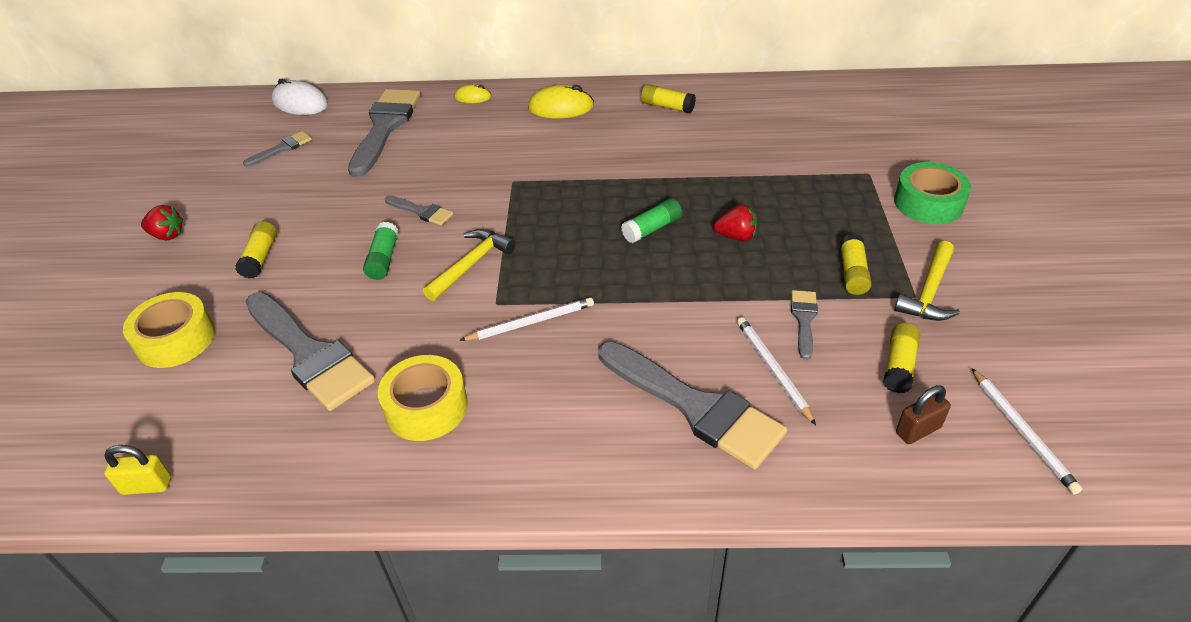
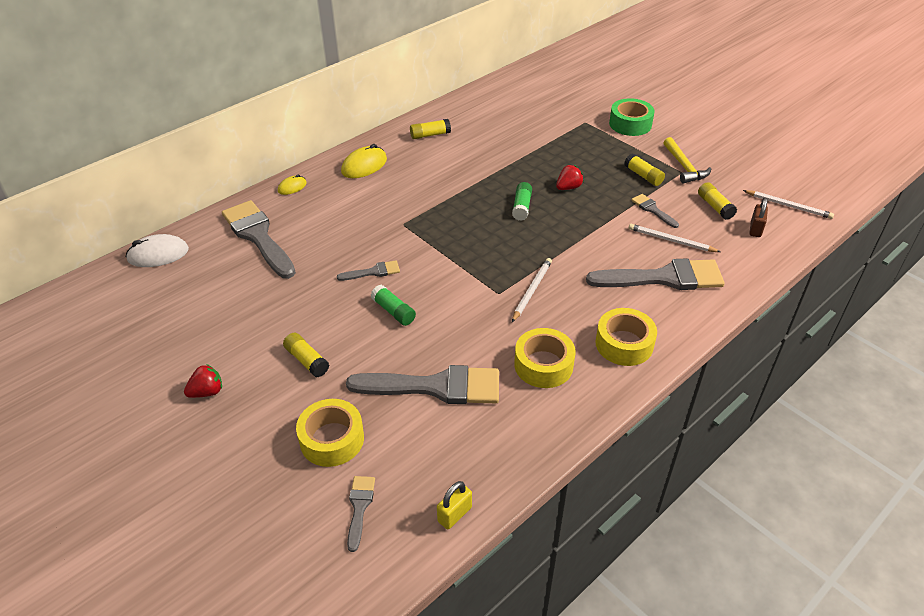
camera: 45 degrees left, 0 degrees up
grey brush [243,131,312,167] -> grey brush moved to [347,476,375,552]
yellow hammer [423,229,516,301] -> none
none -> yellow tape [595,308,657,366]

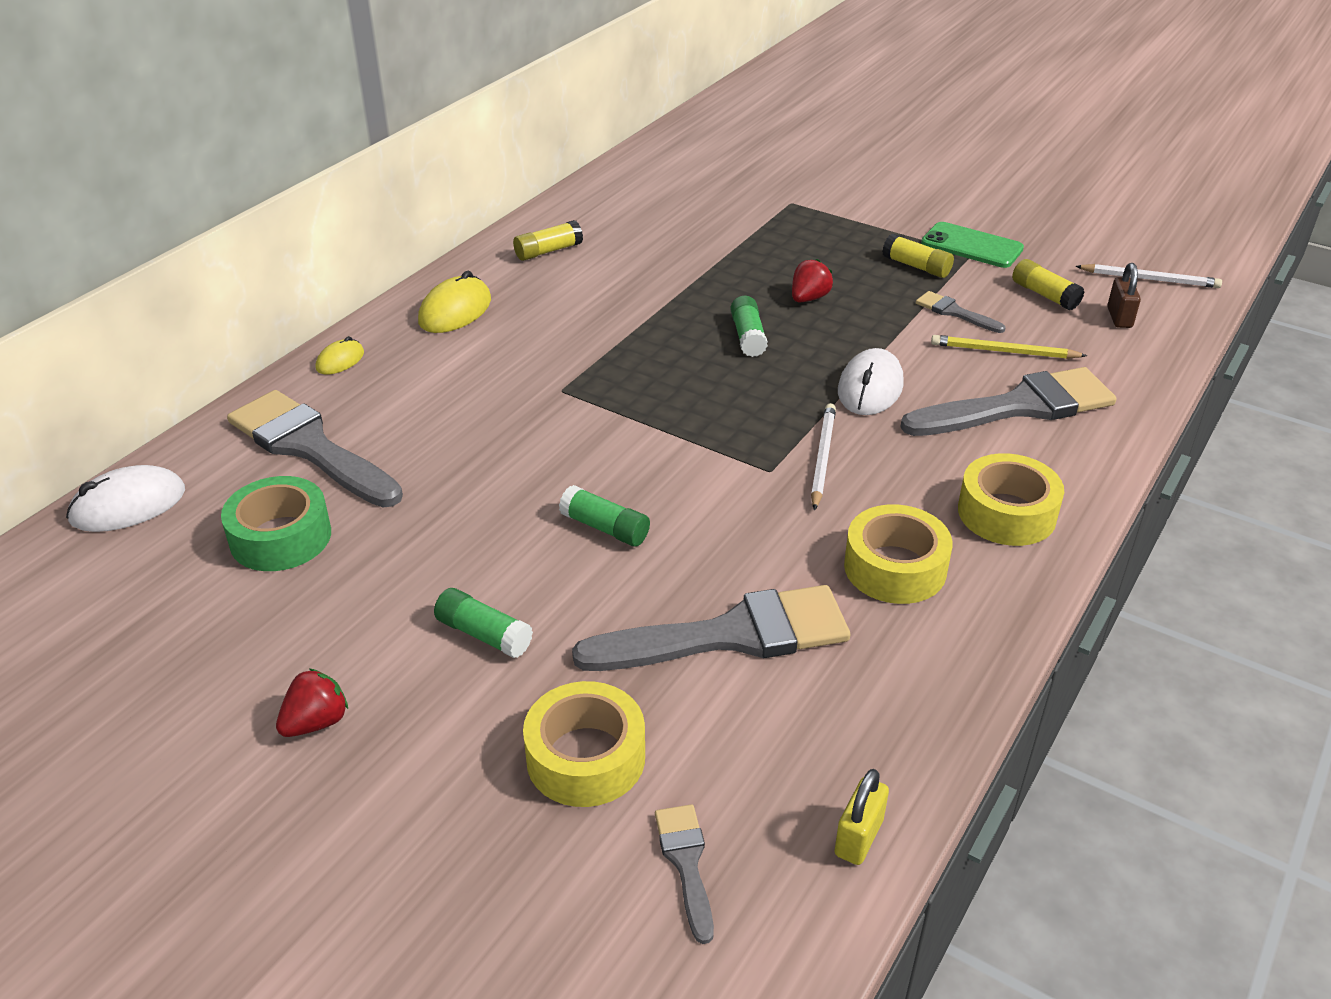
camera: 15 degrees left, 5 degrees down
yellow glue stick [283,333,329,377] -> green glue stick [434,588,533,658]
grey brush [337,260,400,281] -> none
green tape [609,98,655,136] -> green tape moved to [221,476,331,571]
white pencil [629,224,721,252] -> yellow pencil [931,335,1087,359]
yellow hammer [663,137,711,183] -> green phone [921,222,1024,268]
none -> white mouse [838,348,904,415]

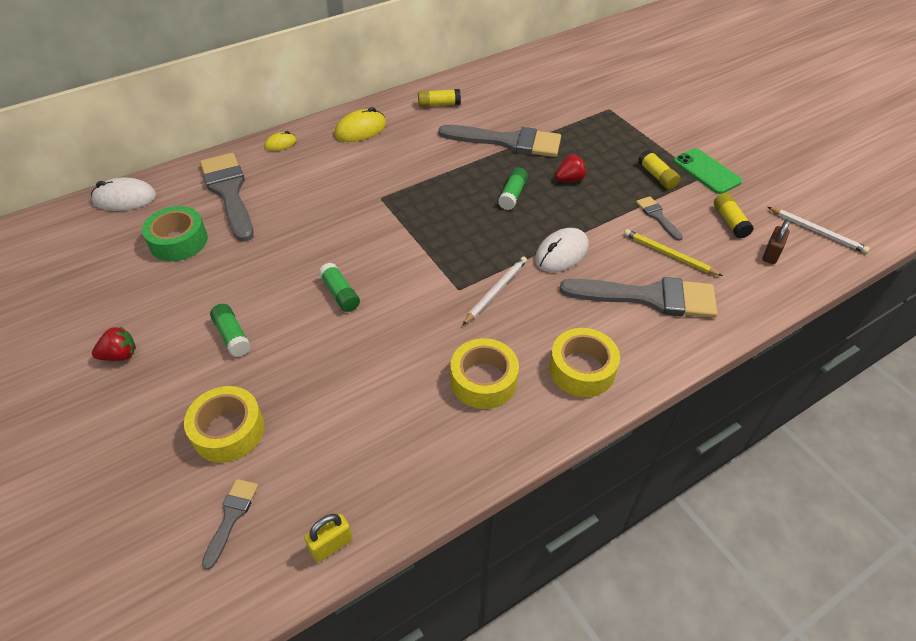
camera: 25 degrees right, 10 degrees up
grey brush [572,585,850,671] -> grey brush moved to [438,125,561,157]

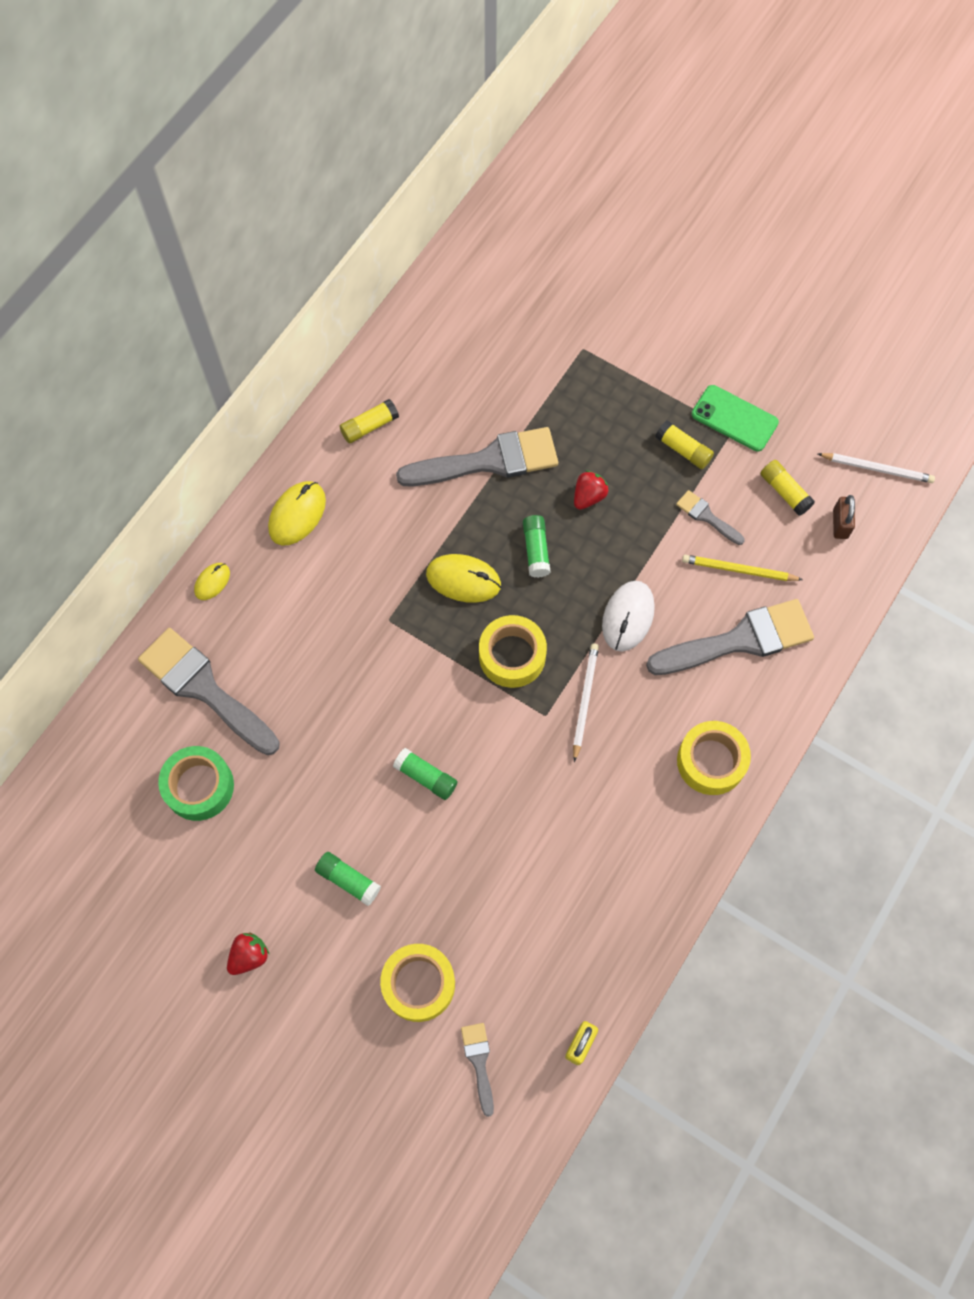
camera: 25 degrees left, 20 degrees up
white mouse [91,177,156,211] -> none
yellow tape [450,338,519,409] -> yellow tape moved to [479,615,547,688]
none -> yellow mouse [426,554,501,603]

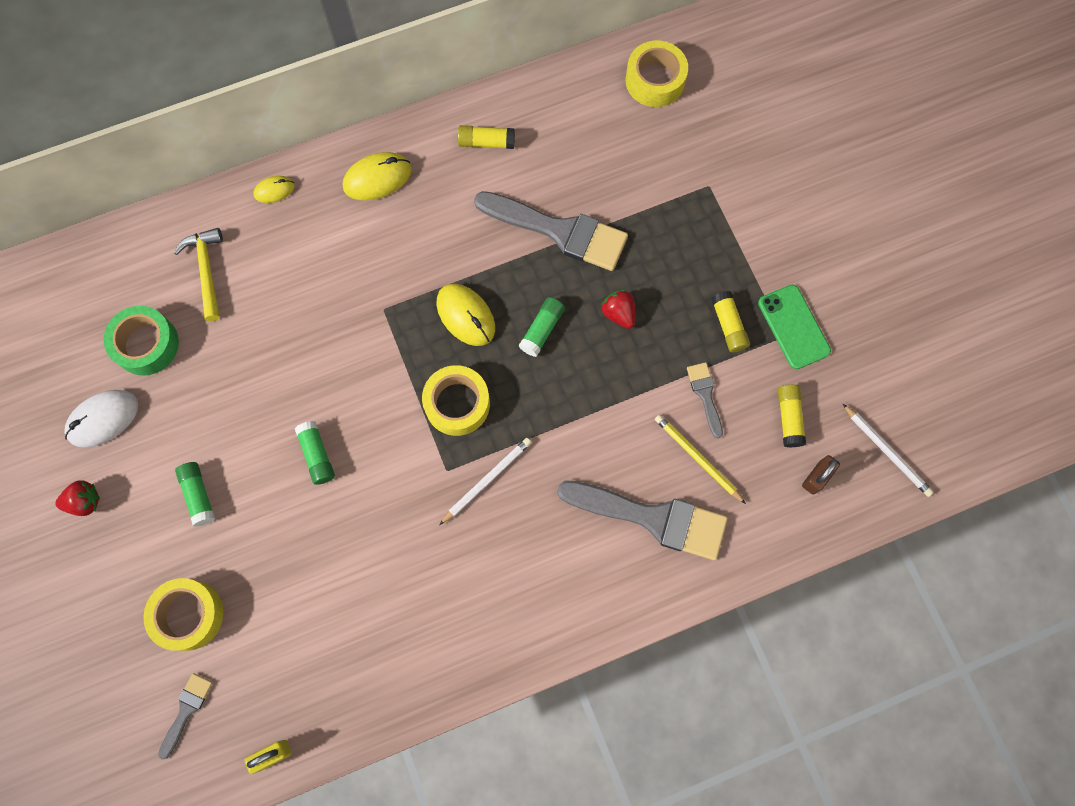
camera: 35 degrees right, 5 degrees up
grey brush [138,628,280,755] -> yellow hammer [174,228,223,321]
red strawberry [574,471,609,510] -> red strawberry turned 105 degrees counterclockwise [601,290,635,329]
white mouse [602,581,655,651] -> white mouse moved to [64,390,138,448]
yellow tape [677,721,751,795] -> yellow tape moved to [626,41,688,107]

